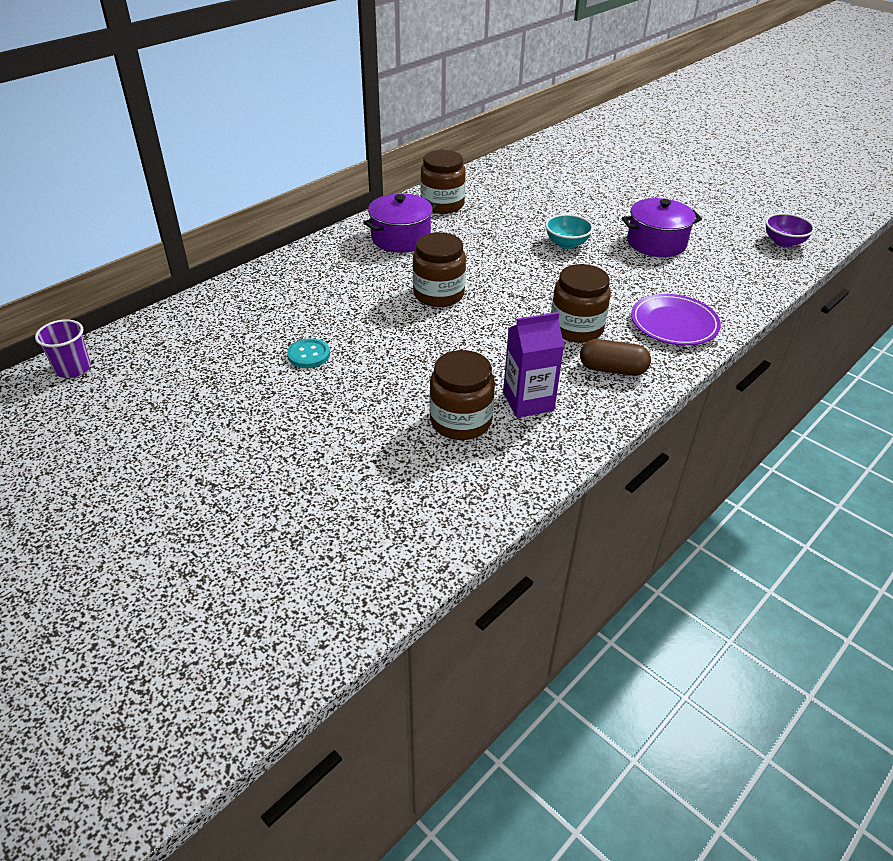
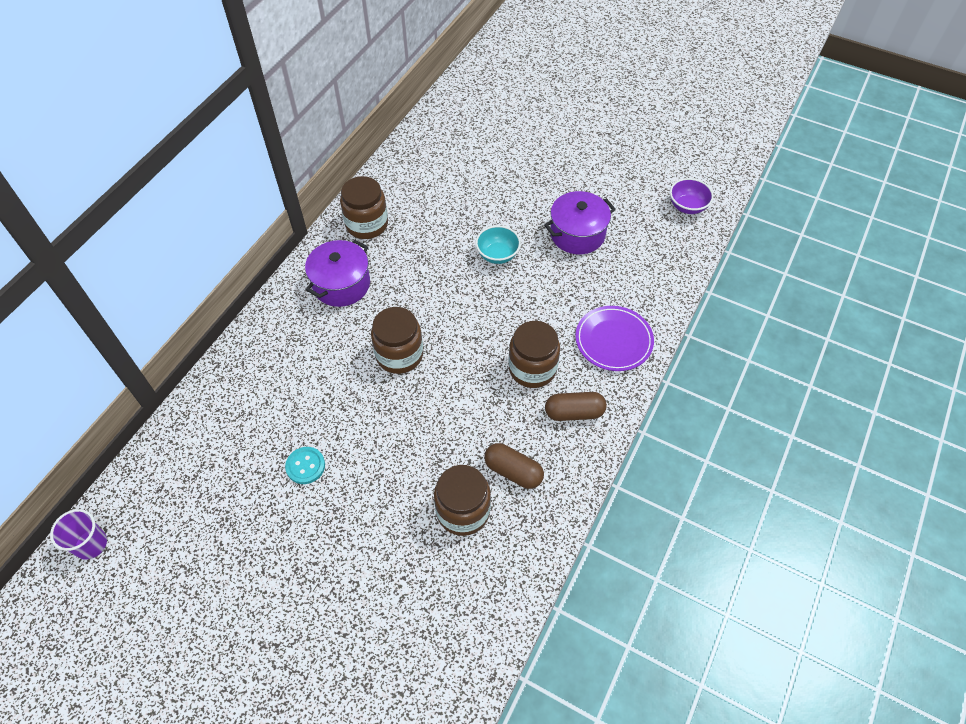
camera: 15 degrees left, 15 degrees up
purple carton [503,312,564,418] -> brown capsule [484,443,544,489]

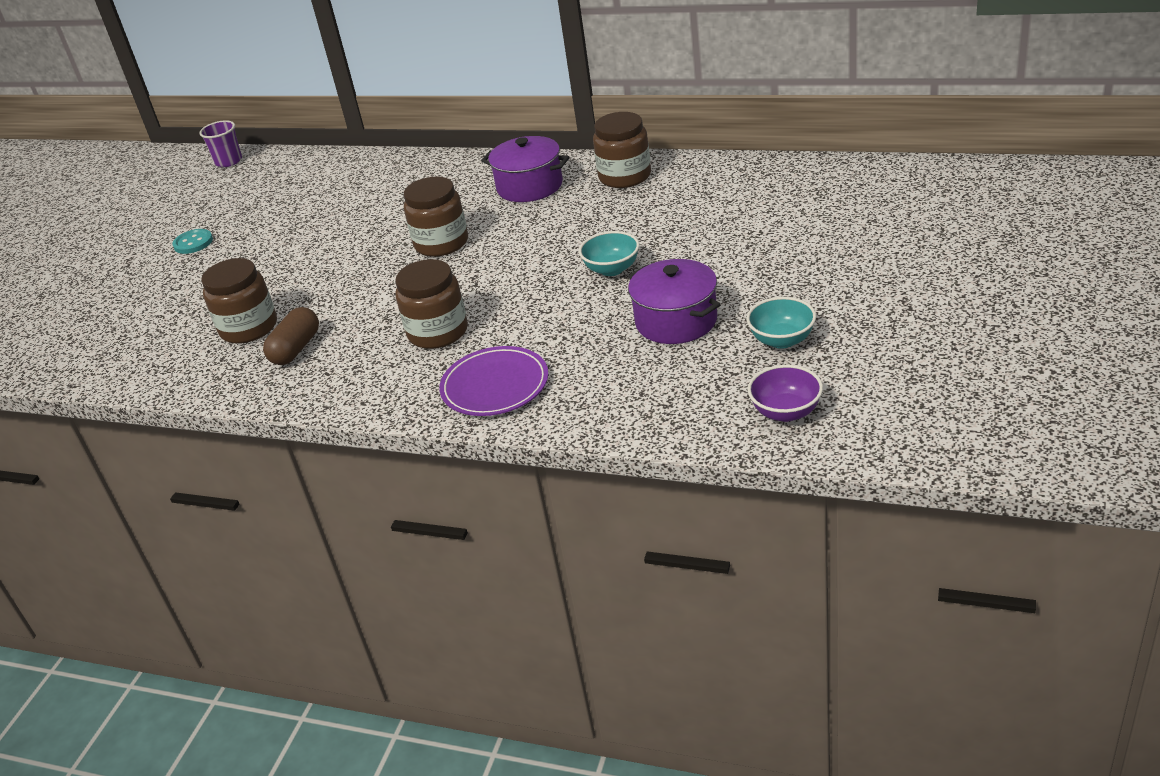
camera: 85 degrees right, 20 degrees down
turquoise button [285,447,325,484] -> turquoise button moved to [172,229,213,254]
brown capsule [545,392,607,421] -> none
none -> turquoise bowl [746,297,816,349]

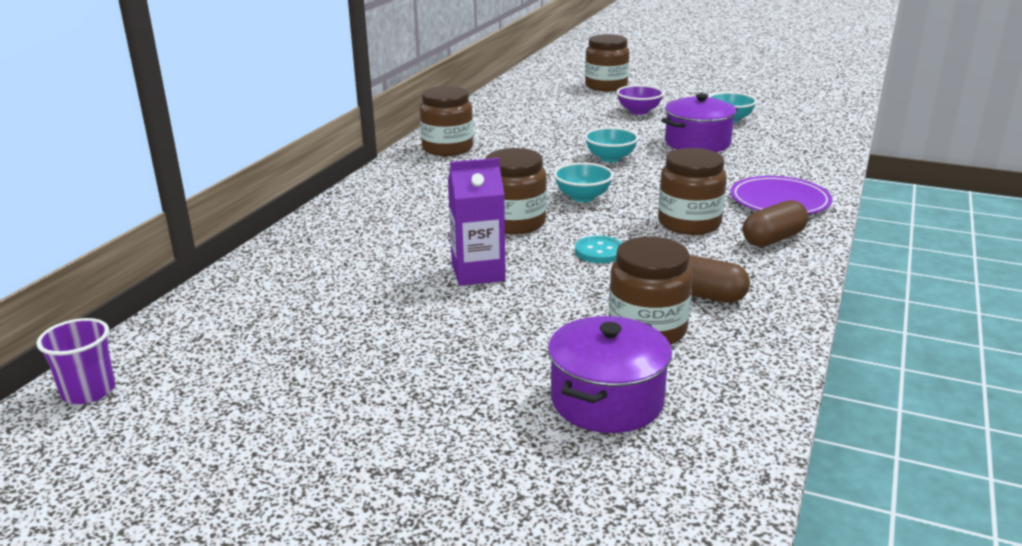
camera: 90 degrees left, 10 degrees down
turquoise button [172,229,213,254] -> turquoise button moved to [575,236,622,263]
purple pot [481,136,569,202] -> purple pot moved to [548,316,672,433]
purple bowl [748,365,823,422] -> purple bowl moved to [617,85,664,115]
none -> purple carton [448,158,506,286]
none -> turquoise bowl [554,162,614,202]
none -> brown jar [585,34,629,91]
none -> brown capsule [743,200,808,247]

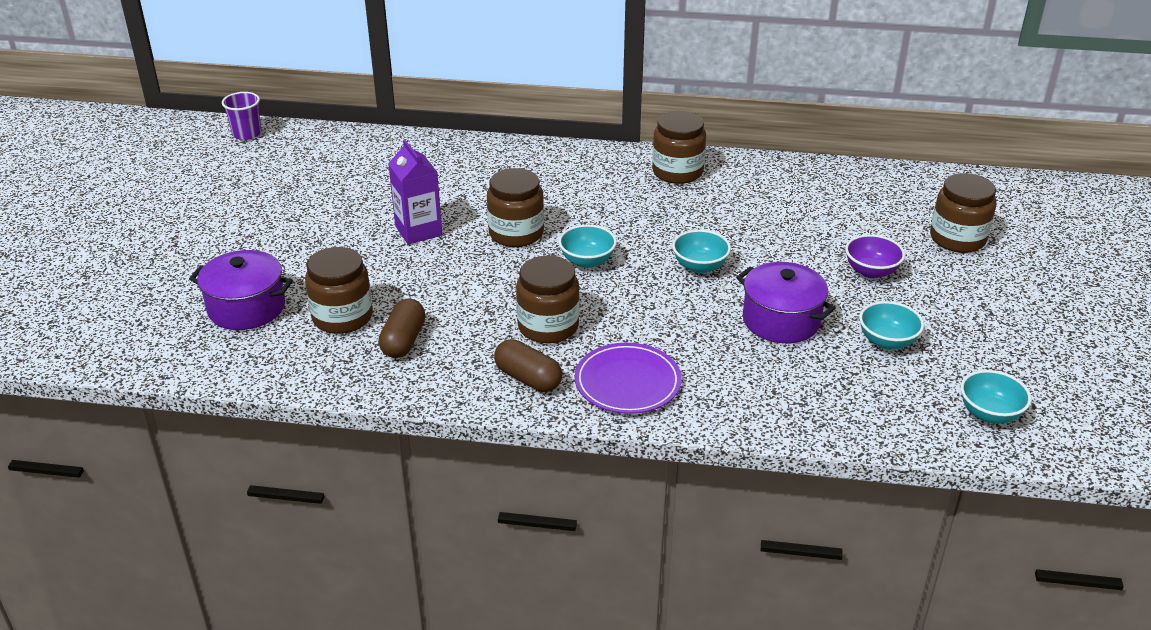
camera: 75 degrees right, 10 degrees up
turquoise button [575,236,622,263] -> none
none -> turquoise bowl [960,370,1031,424]

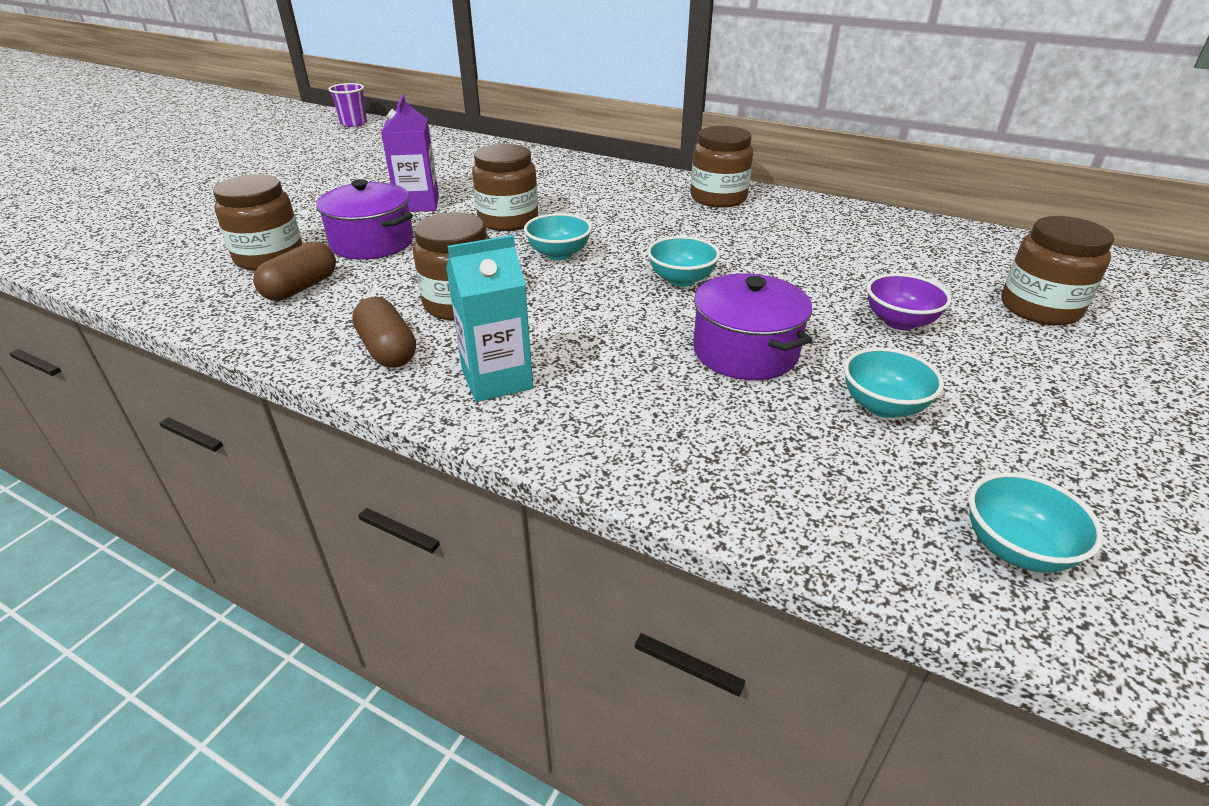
camera: 20 degrees right, 0 degrees up
purple pot [189,250,293,330] -> purple pot moved to [316,179,414,260]
purple plate [575,343,682,414] -> turquoise carton [446,235,533,402]

